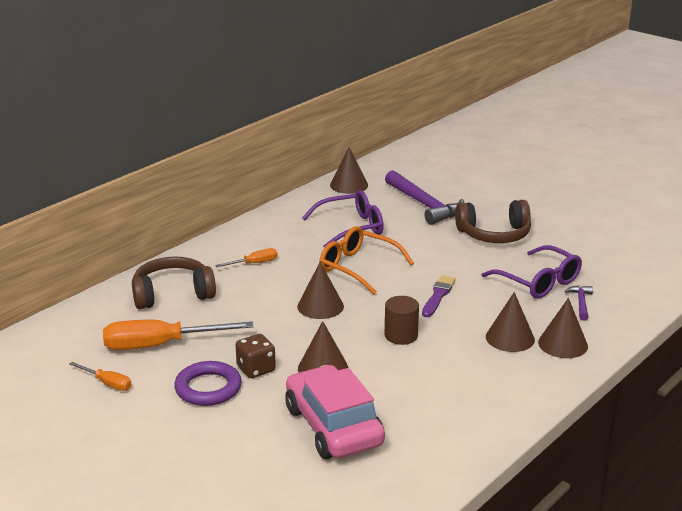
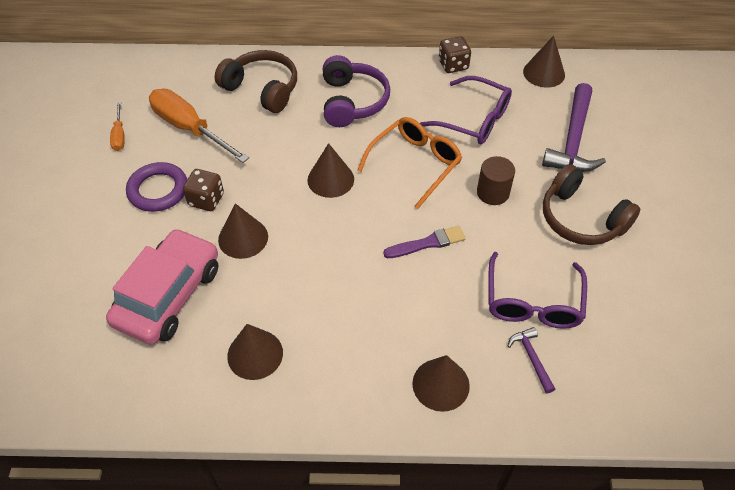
camera: 50 degrees right, 25 degrees up
orange screwdriver [215,248,277,267] -> purple headphones [323,55,390,127]
orange glasses [319,226,414,294] -> orange glasses turned 45 degrees clockwise [357,117,462,209]
brown cylinder [385,296,419,345] -> brown cylinder moved to [477,156,515,205]
brown cone [486,292,535,352] -> brown cone moved to [227,324,283,380]
purple hammer [565,286,593,321] -> purple hammer turned 75 degrees counterclockwise [508,327,555,394]
none -> brown dice [439,36,471,73]

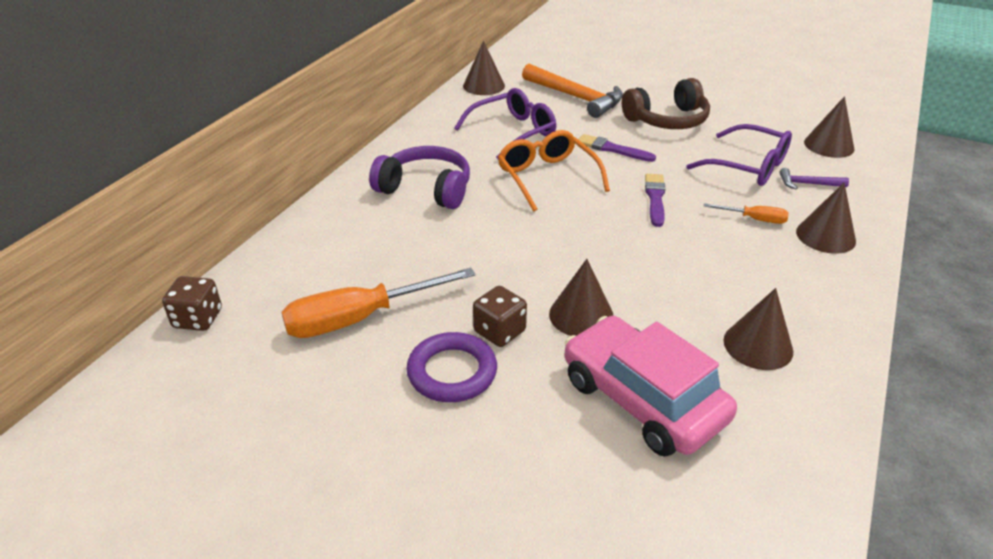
camera: 65 degrees left, 15 degrees down
orange screwdriver [110,102,125,151] -> orange screwdriver moved to [704,203,789,224]
brown headphones [215,50,297,113] -> none
brown cone [307,143,354,198] -> brown cone moved to [804,96,854,158]
brown dice [439,36,471,73] -> brown dice moved to [162,276,222,331]
brown cylinder [477,156,515,205] -> purple brush [578,134,656,162]
purple hammer [542,83,606,172] -> orange hammer [522,64,623,118]

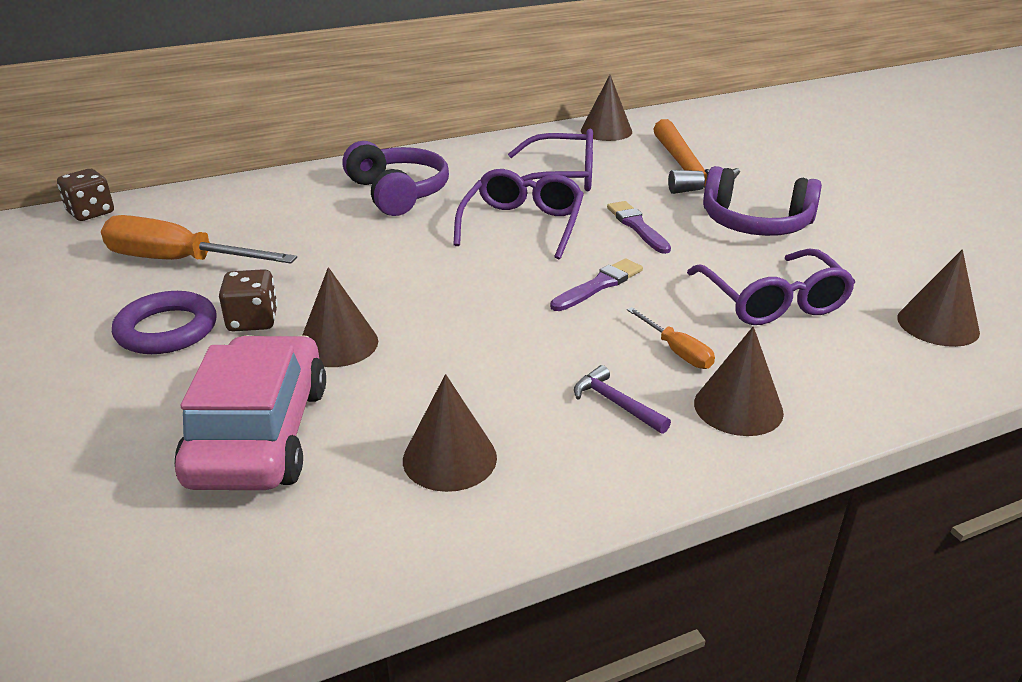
camera: 40 degrees right, 5 degrees down
orange glasses [498,130,610,212] -> purple glasses [453,169,584,260]
brown headphones [622,78,710,129] -> purple headphones [703,166,822,236]
purple hammer [779,168,849,189] -> purple hammer moved to [574,365,671,434]

